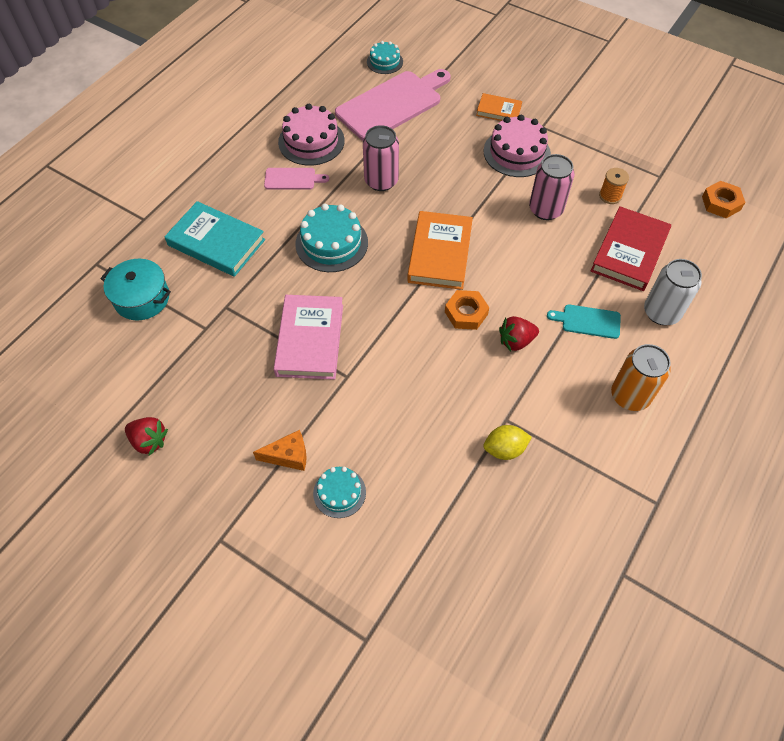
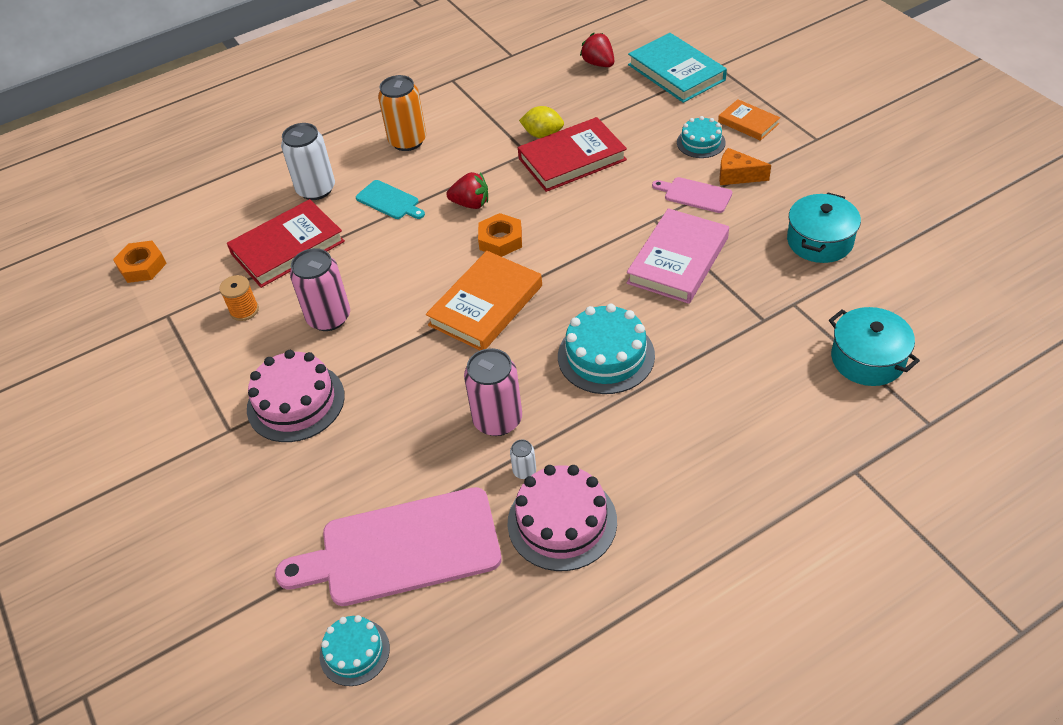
camera: 150 degrees left, 10 degrees down
red strawberry [125,417,168,456] -> red strawberry moved to [580,33,614,67]
turquoise book [165,201,265,277] -> turquoise book moved to [628,33,727,103]
pink cutting board [264,168,329,190] -> pink cutting board moved to [652,177,732,213]
orange book [476,93,522,121] -> orange book moved to [718,99,780,141]
none -> white can [510,440,536,479]
none -> red book [518,117,627,192]
none -> turquoise pot [787,193,861,263]

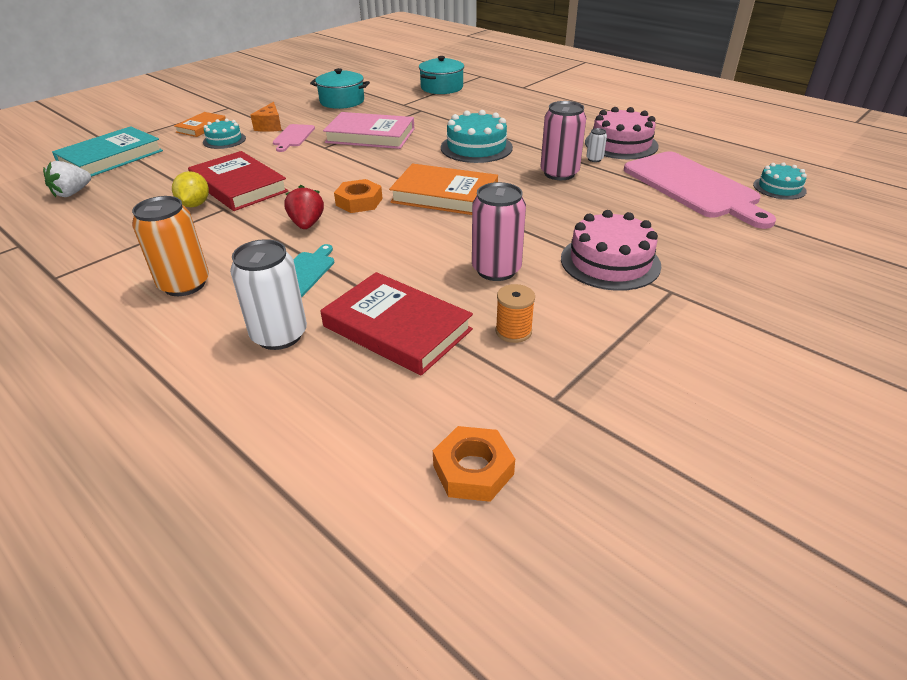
camera: 110 degrees left, 10 degrees down
red strawberry [580,33,614,67] -> white strawberry [43,161,91,197]

